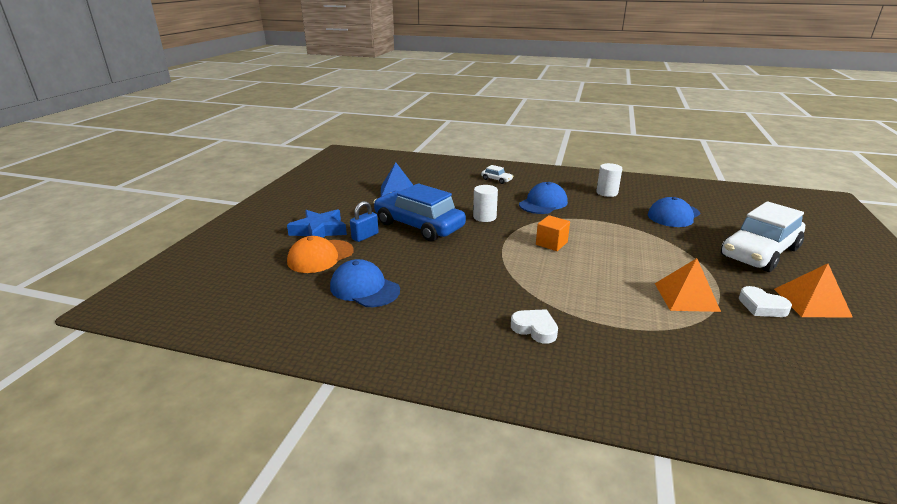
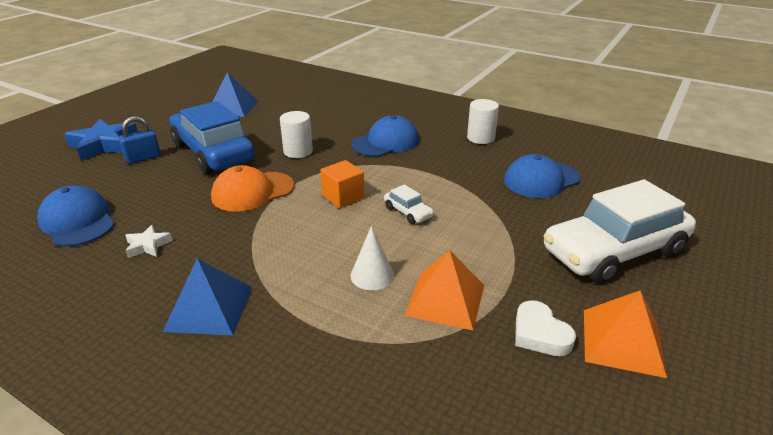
camera: 15 degrees right, 5 degrees up
orange cap [287,236,354,273] -> orange cap moved to [211,165,294,212]
white car [481,165,513,184] -> white car moved to [384,184,434,224]
white heart [511,309,558,344] -> blue pyramid [163,258,252,335]
none -> white star [125,225,173,258]
none -> white cone [351,226,394,290]

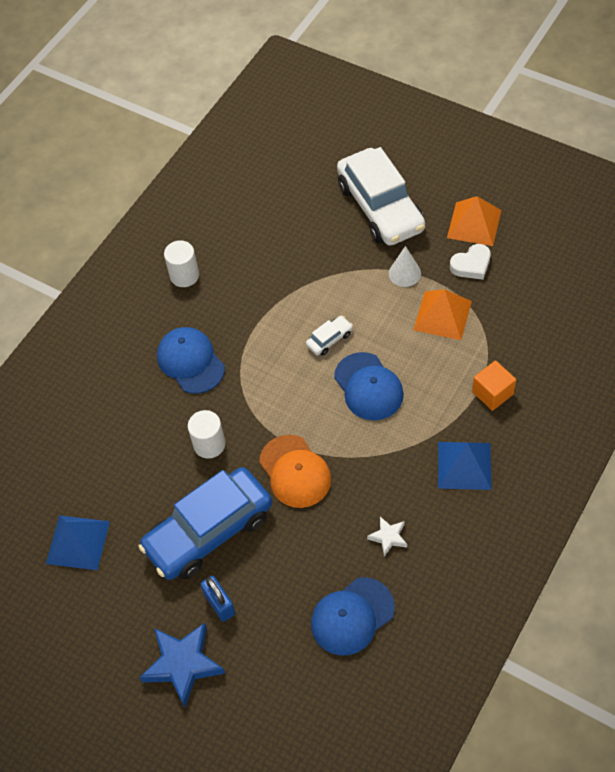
camera: 85 degrees left, 25 degrees up
orange cube [320,160,365,208] -> orange cube moved to [472,360,516,411]
white cone [351,226,394,290] -> white cone moved to [389,246,421,287]
blue cap [504,154,581,198] -> blue cap moved to [334,352,404,420]

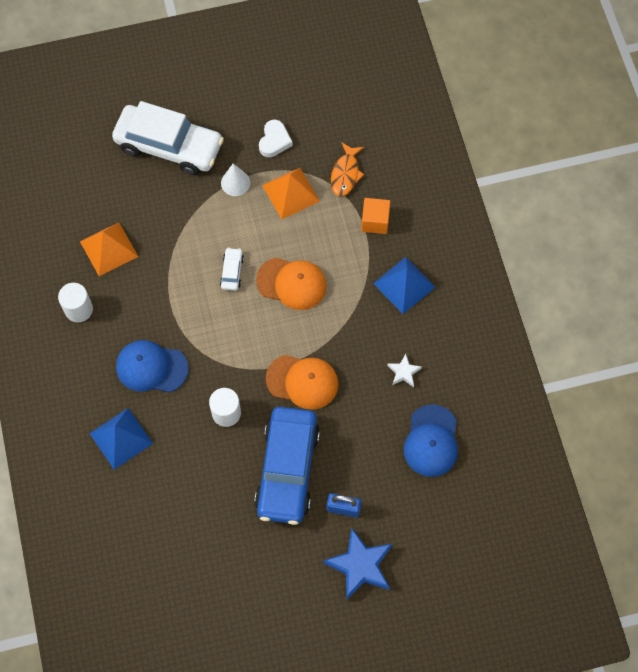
camera: 50 degrees left, 10 degrees up
blue pyramid [46,515,110,570] -> blue pyramid moved to [89,408,153,470]
blue cap [334,352,404,420] -> orange cap [256,258,327,310]
orange pyramid [447,196,501,246] -> orange pyramid moved to [80,222,138,276]
none -> orange fish [331,143,364,196]

